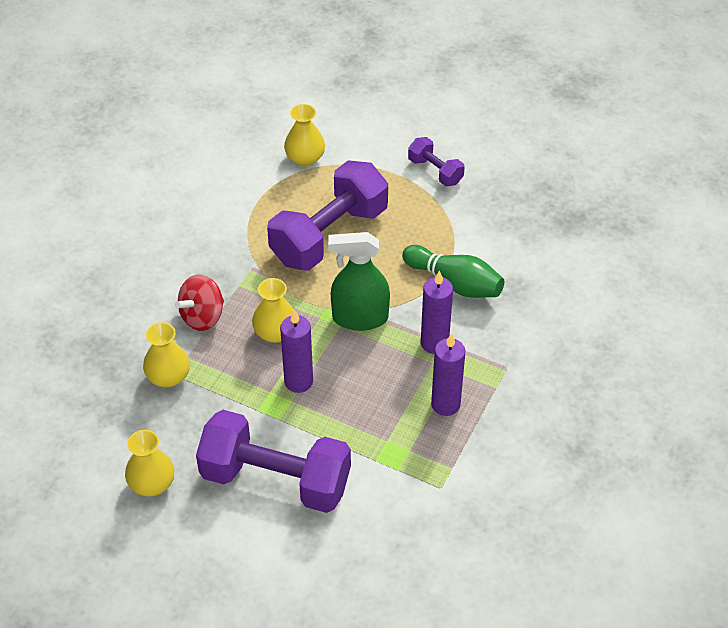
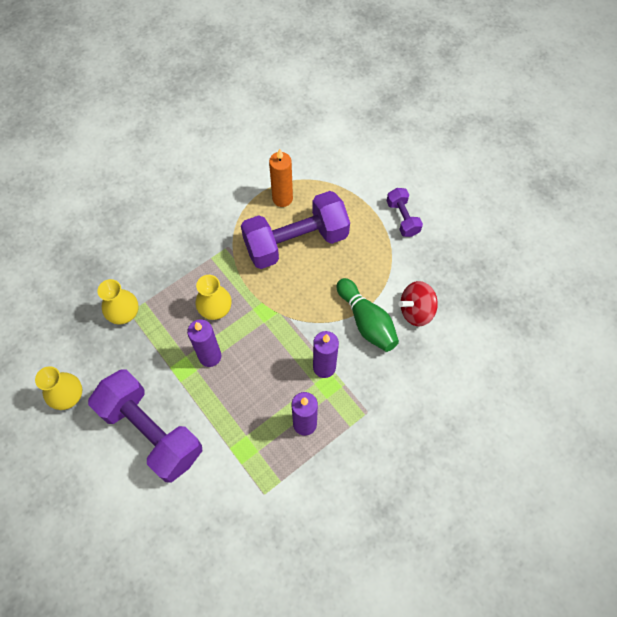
camera: 25 degrees right, 15 degrees up
red spinning top [175,275,224,331] -> red spinning top moved to [399,281,438,326]
yellow vase [284,104,325,167] -> none
green spray bottle [328,232,390,331] -> none
none -> orange candle [269,148,293,207]

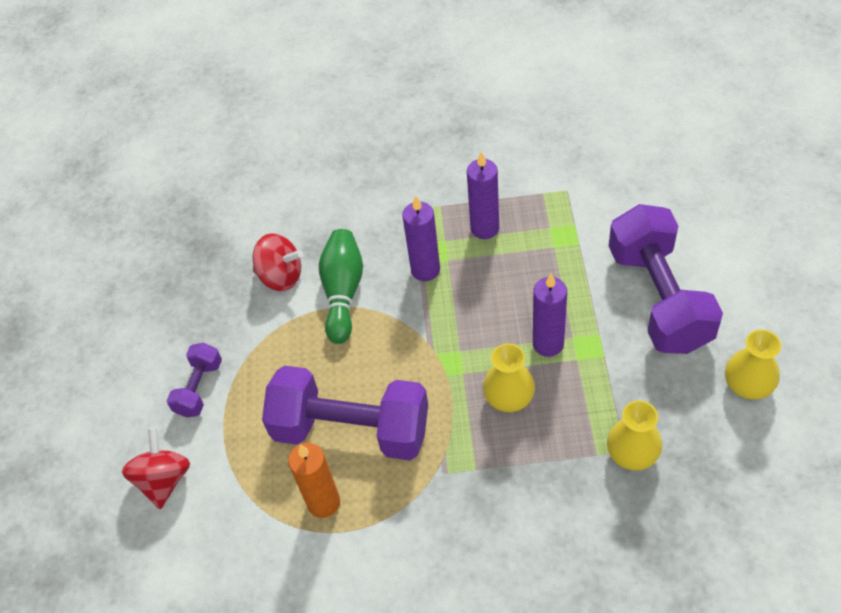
camera: 140 degrees left, 10 degrees down
none -> red spinning top [122,428,190,509]

